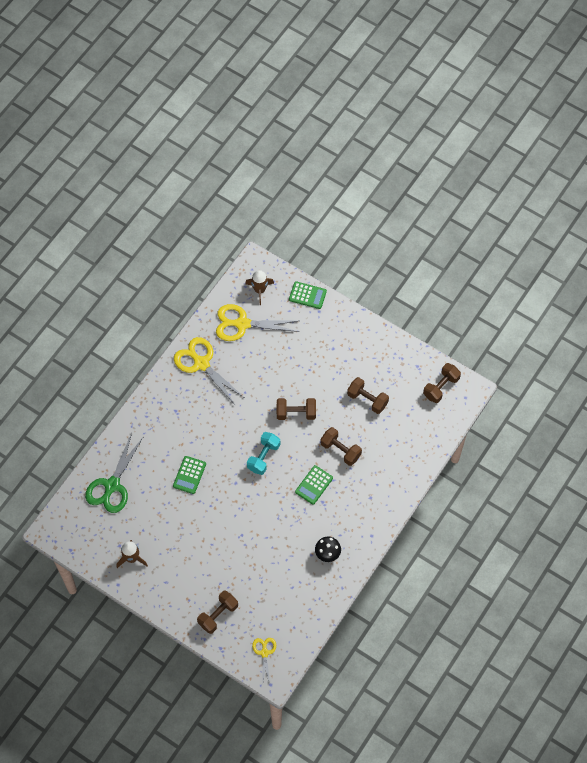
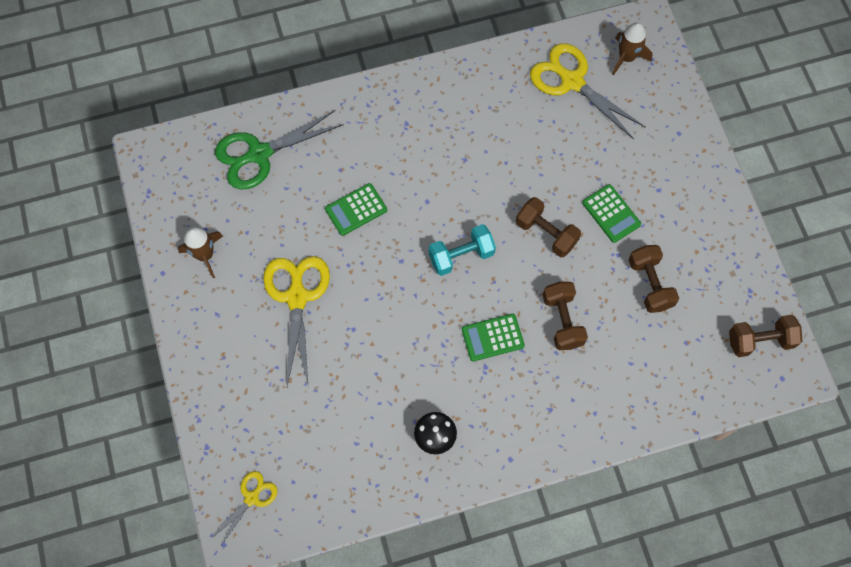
camera: 40 degrees right, 5 degrees up
yellow scissors [174,337,245,406] -> yellow scissors moved to [263,256,330,386]
brown dumbbell [197,591,238,634] -> none
green calculator [289,281,327,309] -> green calculator moved to [582,184,641,243]

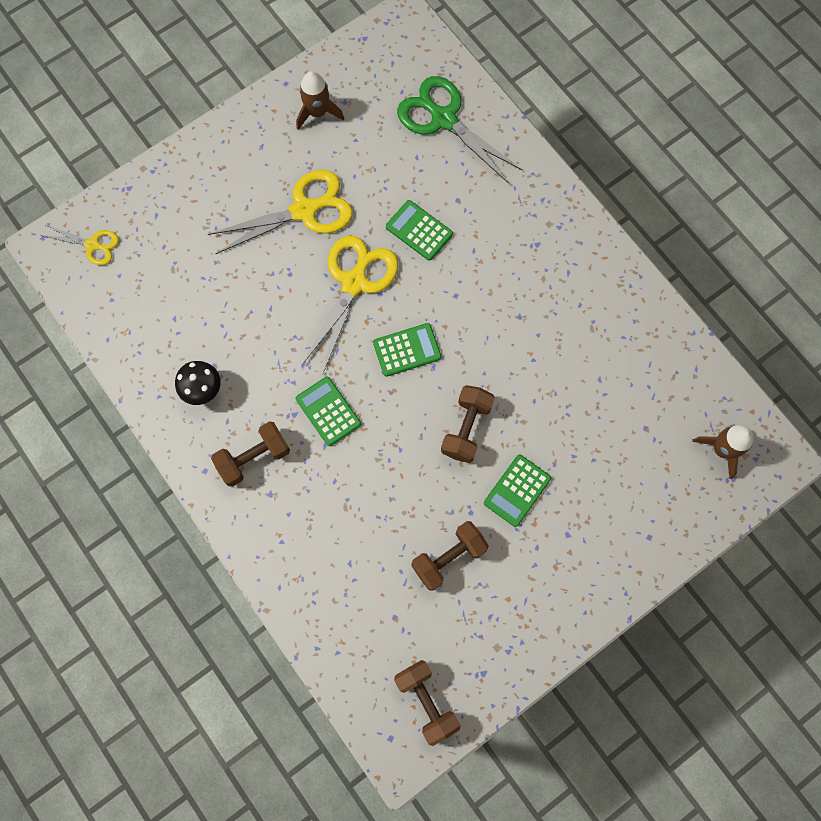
camera: 70 degrees right, 5 degrees up
turquoise dumbbell [428,224,496,276] -> green calculator [373,323,441,377]
yellow scissors [530,43,646,139] -> yellow scissors moved to [302,236,398,373]
brown dumbbell [543,282,588,350] -> brown dumbbell moved to [211,421,290,487]

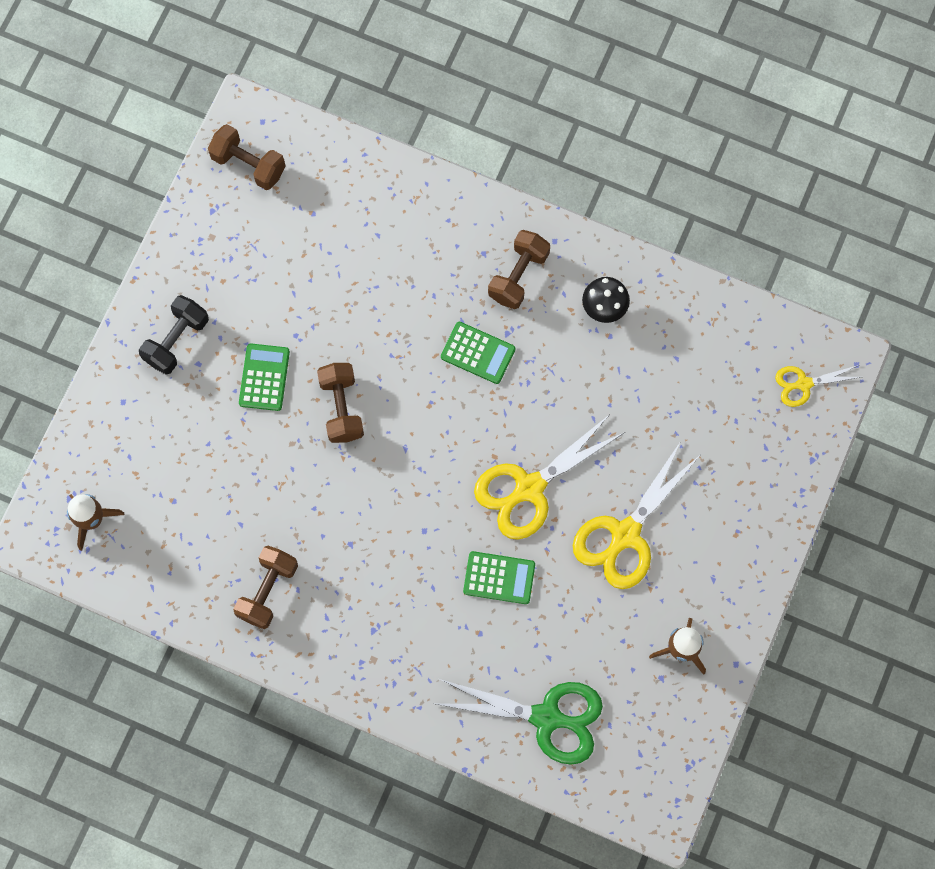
camera: 150 degrees right, 0 degrees up
yellow scissors [302,236,398,373] -> yellow scissors turned 60 degrees clockwise [474,414,625,540]
green calculator [373,323,441,377] -> none
brown dumbbell [411,521,489,591] -> brown dumbbell moved to [233,546,298,629]
none -> black dumbbell [139,295,209,375]

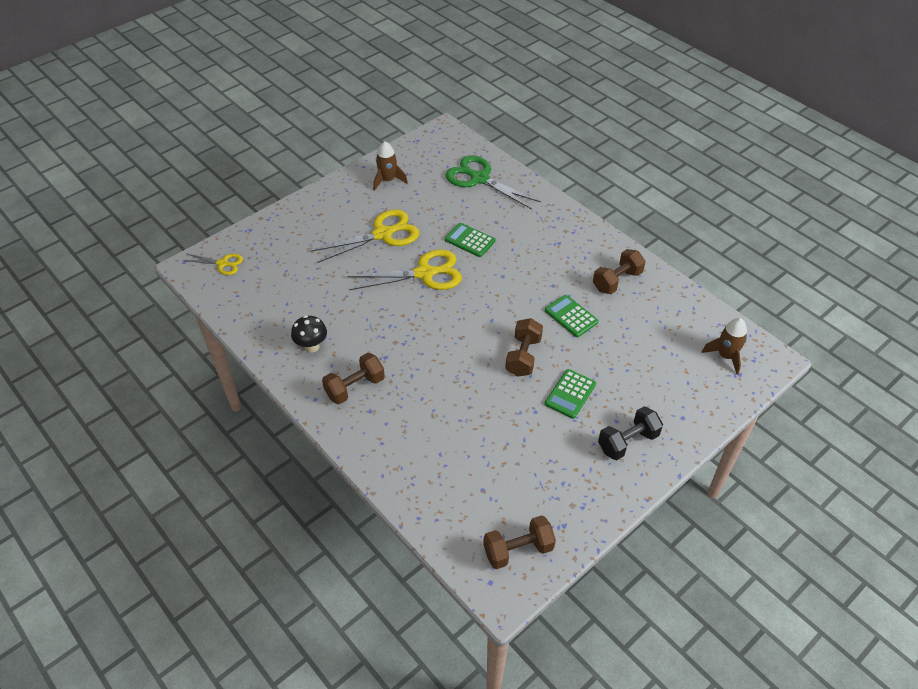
camera: 155 degrees left, 25 degrees down
brown dumbbell [208,124,286,190] -> brown dumbbell turned 75 degrees counterclockwise [483,515,556,569]
green calculator [441,322,515,384] -> green calculator moved to [545,295,598,337]

